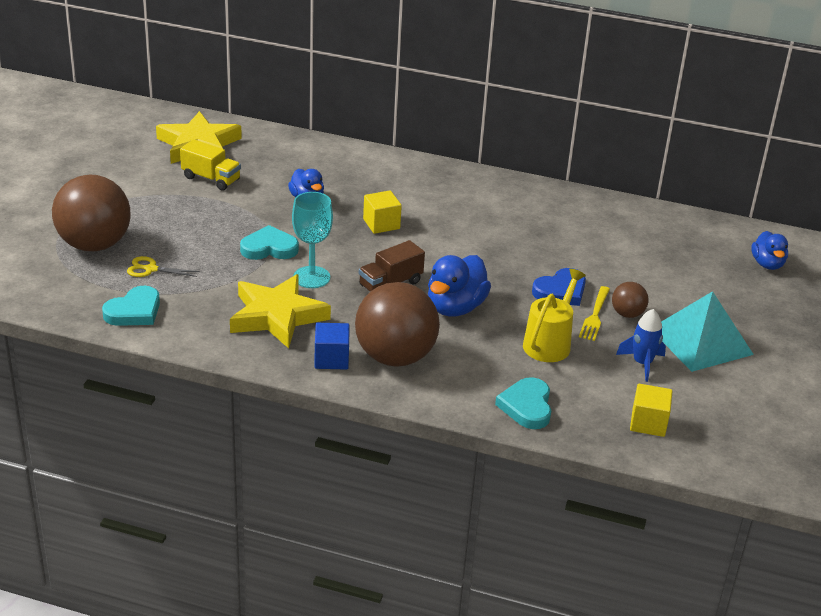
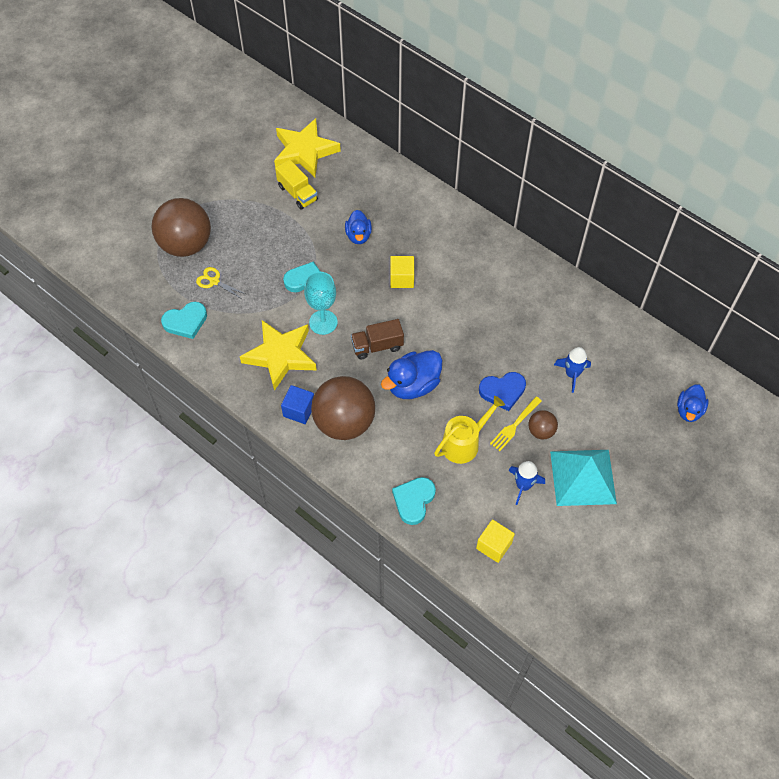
camera: 25 degrees right, 25 degrees up
none -> blue rocket [554,347,591,393]

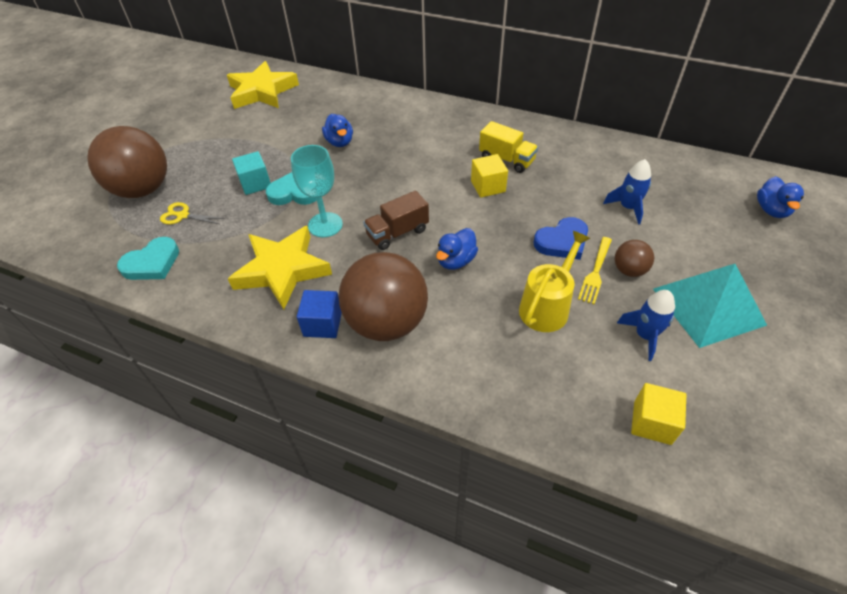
camera: 15 degrees left, 10 degrees down
yellow truck [275,159,318,209] -> yellow truck moved to [479,121,538,173]
blue duck [381,350,442,399] -> blue duck [436,228,478,270], size x0.64
yellow cube [390,256,414,288] -> yellow cube moved to [471,154,508,198]
turquoise heart [392,477,436,525] -> none
none -> turquoise cube [232,151,271,195]

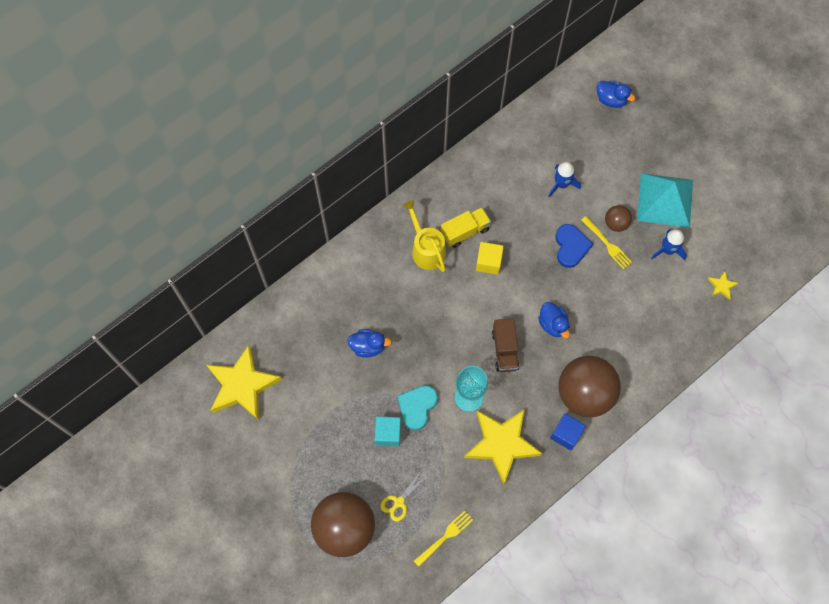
camera: 65 degrees left, 20 degrees up
turquoise heart [117,237,179,280] -> yellow fork [414,511,473,567]
yellow watering can [519,231,590,332] -> yellow watering can moved to [403,200,446,272]
yellow cube [631,383,686,445] -> yellow star [708,271,738,300]

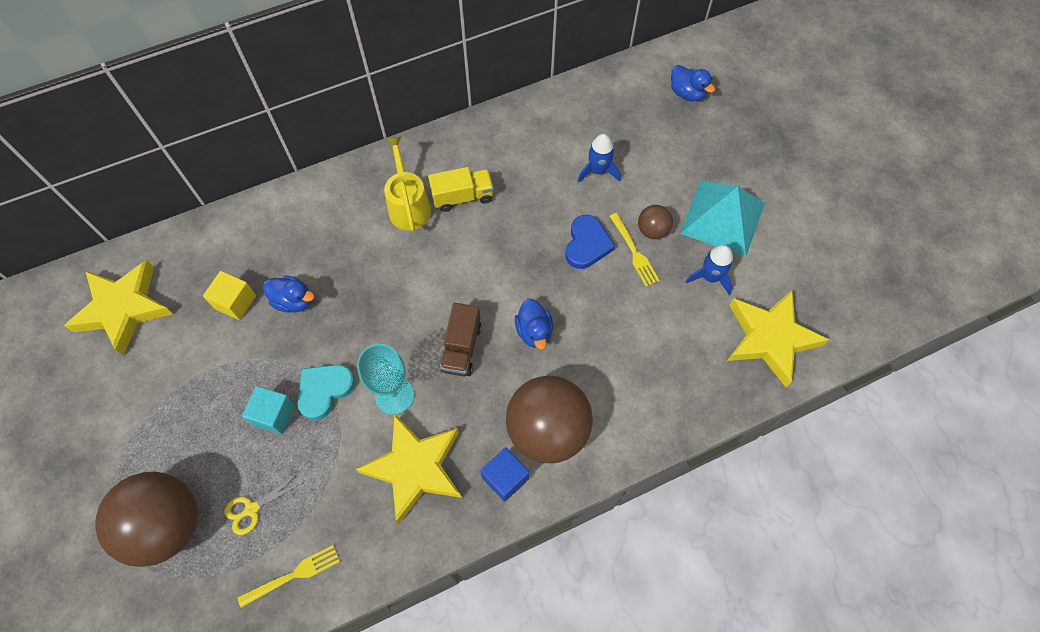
camera: 15 degrees right, 5 degrees down
yellow cube [476,242,504,275] -> yellow cube moved to [203,271,256,320]
yellow star [708,271,738,300] -> yellow star [727,289,829,387], size x2.46

